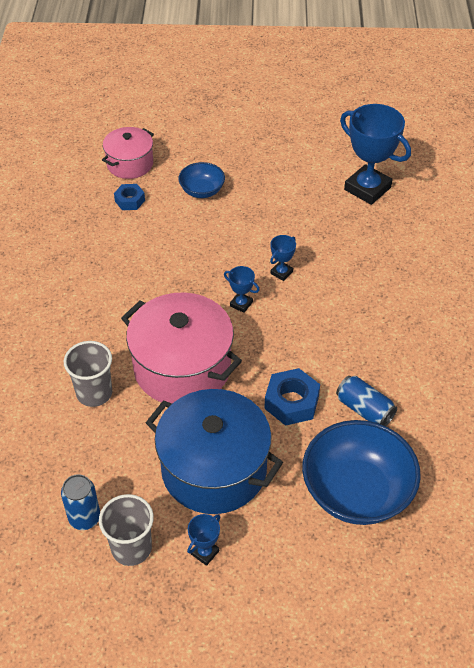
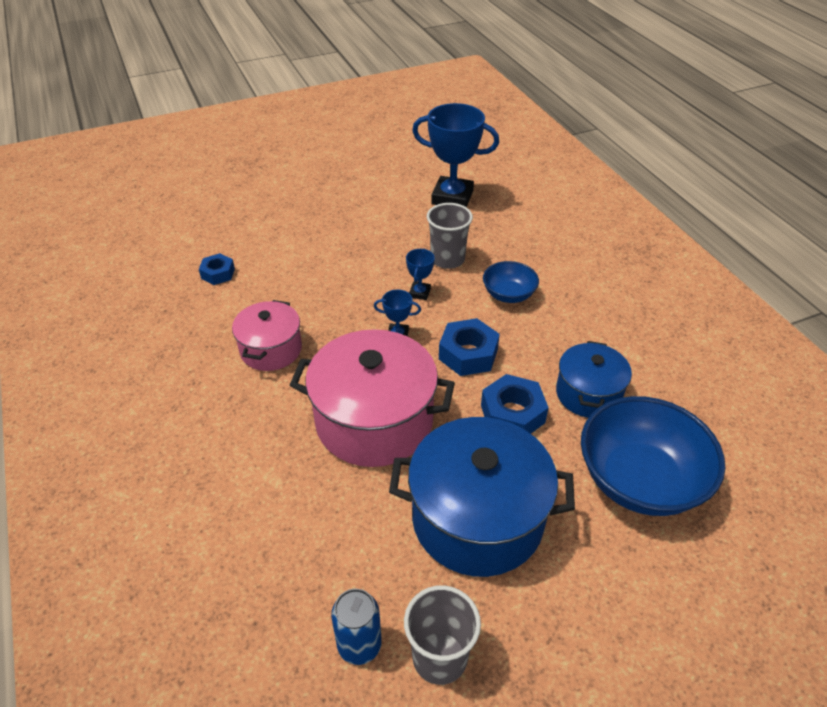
camera: 25 degrees left, 5 degrees down
grey cup [64,341,112,407] -> grey cup moved to [427,203,473,269]
pink pot [102,127,154,179] -> pink pot moved to [232,300,302,371]
blue bowl [178,162,225,198] -> blue bowl moved to [483,261,539,303]
blue trophy [187,514,220,566] -> none
blue can [336,376,397,426] -> blue pot [556,341,632,418]
none -> blue nut [439,318,500,376]

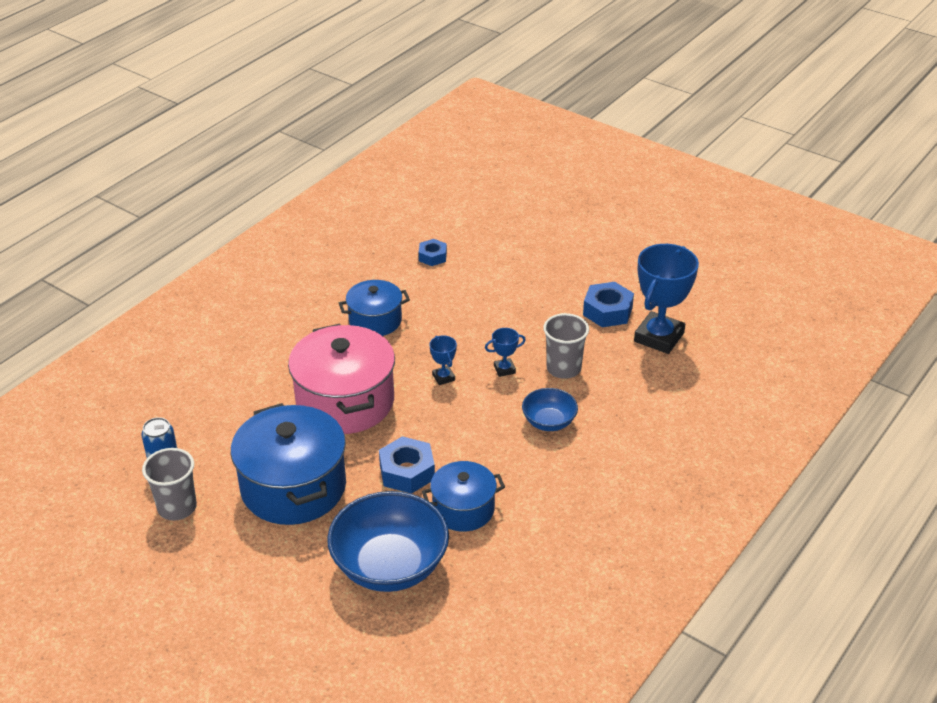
camera: 60 degrees right, 5 degrees down
pink pot [232,300,302,371] -> blue pot [339,280,410,336]
blue trophy [412,103,499,207] -> blue trophy turned 45 degrees clockwise [634,244,699,354]
blue nut [439,318,500,376] -> blue nut moved to [583,282,634,327]

